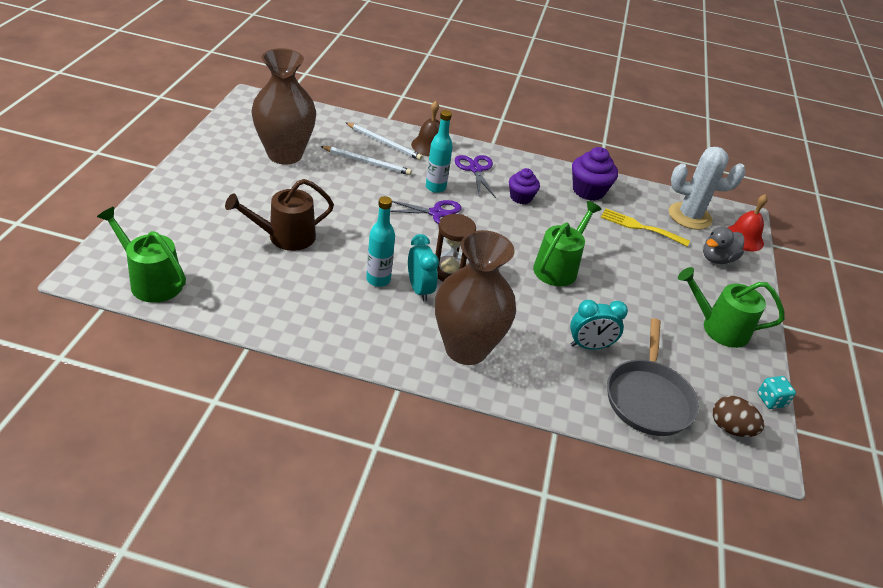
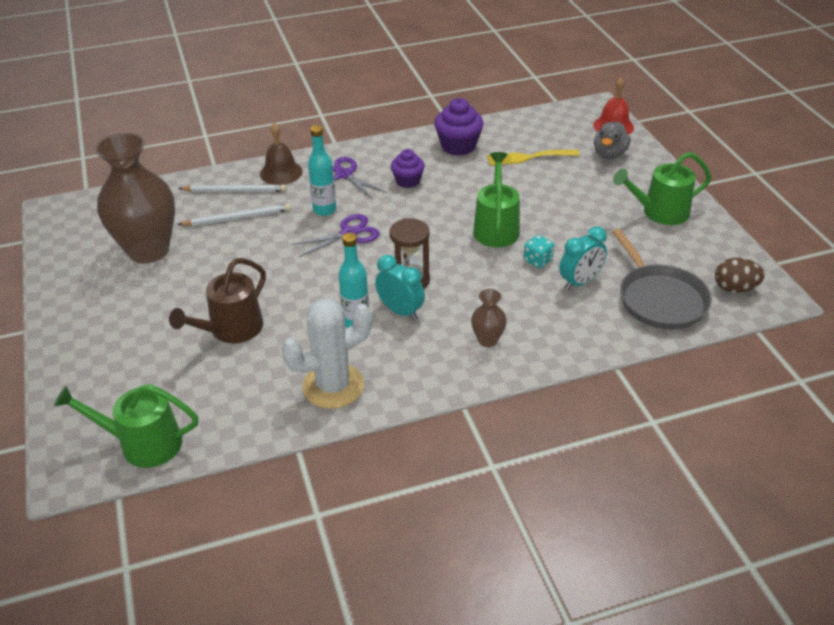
camera: 25 degrees left, 0 degrees up
brown vase [435,230,516,365] -> brown vase [471,289,507,347], size x0.43
white cactus [669,147,746,230] -> white cactus moved to [282,299,372,409]
turquoise dice [758,376,796,409] -> turquoise dice moved to [524,235,554,268]

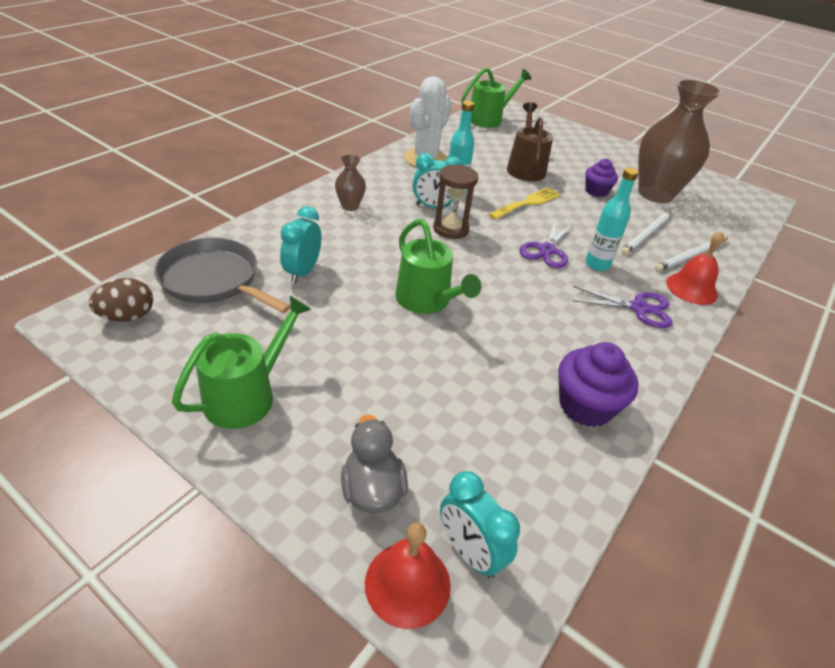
camera: 140 degrees right, 0 degrees up
brown bell [260,123,303,185] -> red bell [666,231,724,305]
purple cupcake [391,149,425,188] -> purple cupcake moved to [586,159,618,197]
yellow fork [487,150,579,165] -> yellow fork moved to [489,187,561,220]
turquoise dice [524,235,554,268] -> none
none -> turquoise clock [440,471,520,579]

